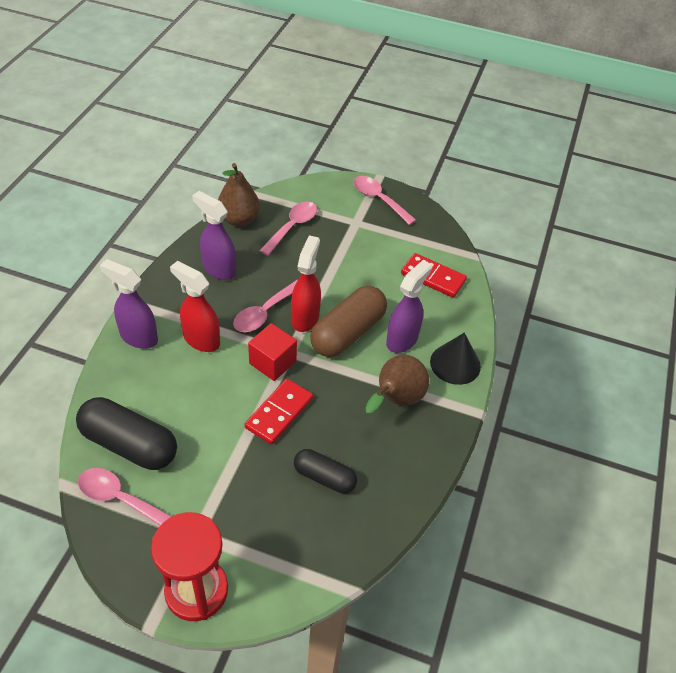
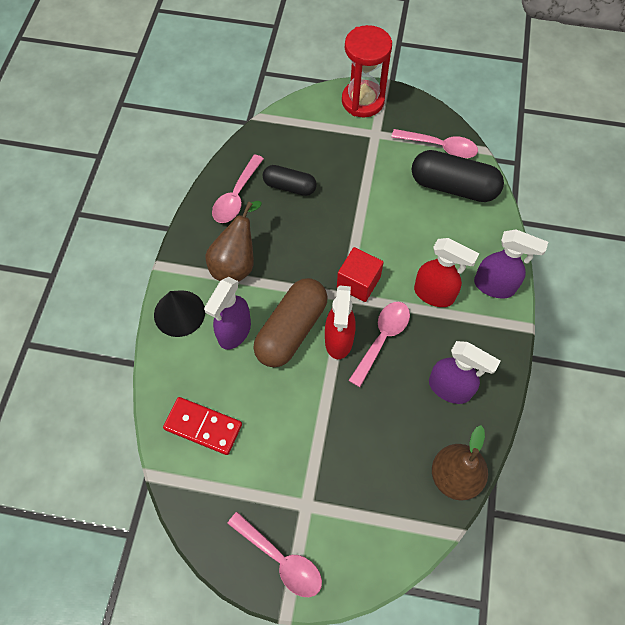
camera: 175 degrees right, 15 degrees up
red domino [244,379,313,445] -> none
pink spoon [259,202,317,256] -> pink spoon moved to [212,154,264,223]

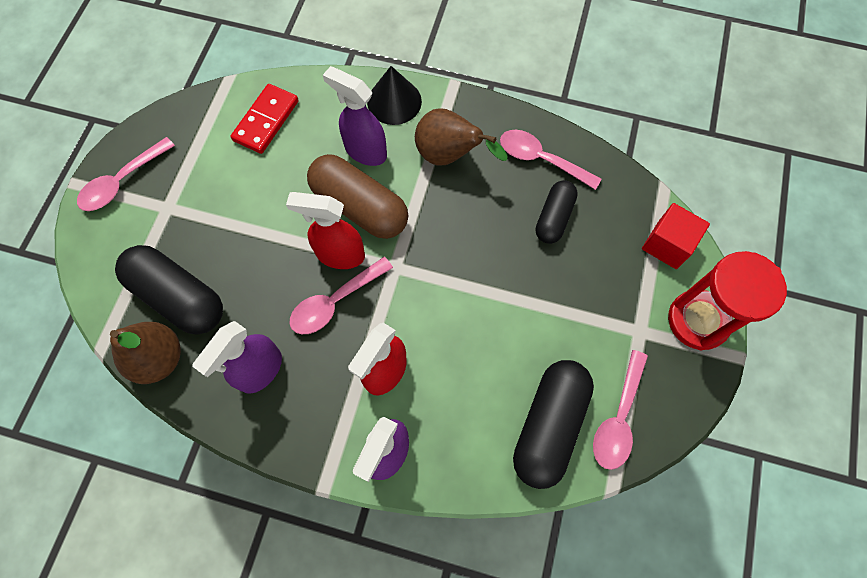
camera: 95 degrees right, 5 degrees up
red cube [337,247,384,302] -> red cube moved to [642,203,710,269]
pink spoon [348,302,410,387] -> pink spoon turned 105 degrees clockwise [290,257,393,334]
none -> black capsule [115,245,223,335]

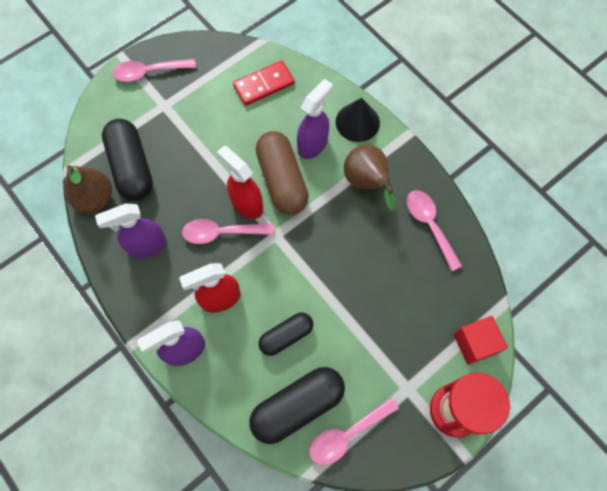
camera: 35 degrees right, 0 degrees up
purple spray bottle [323,66,387,166] -> purple spray bottle turned 60 degrees clockwise [297,79,333,159]
black capsule [536,180,578,244] -> black capsule moved to [259,312,313,356]

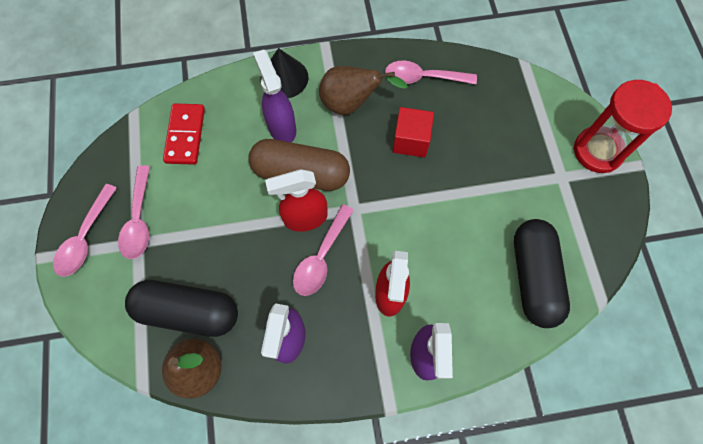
camera: 60 degrees left, 0 degrees up
black capsule [259,312,313,356] -> none
pink spoon [309,397,399,465] -> pink spoon moved to [118,165,150,259]
red cube [454,316,508,365] -> red cube moved to [393,107,434,158]

